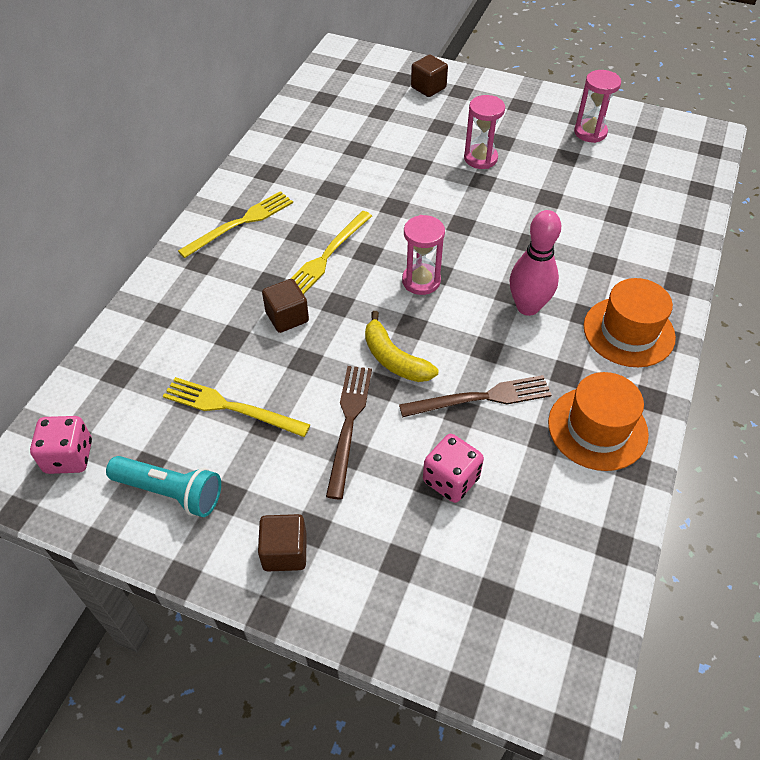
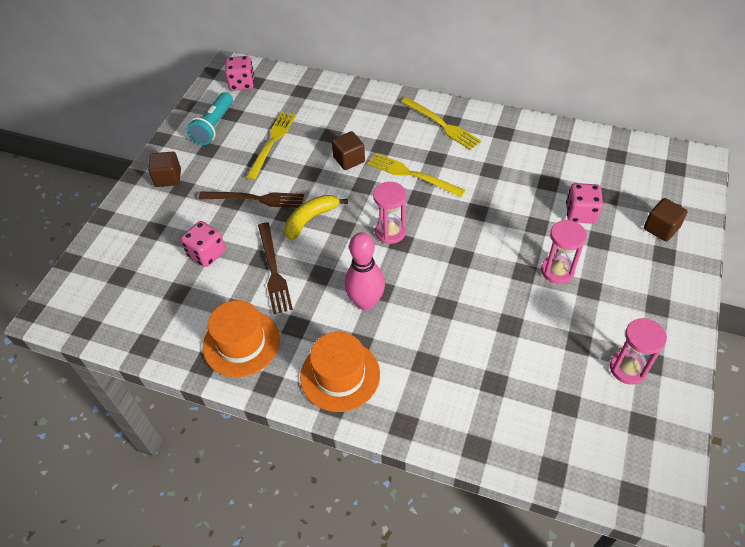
camera: 90 degrees right, 0 degrees up
none -> pink dice [566,183,603,224]

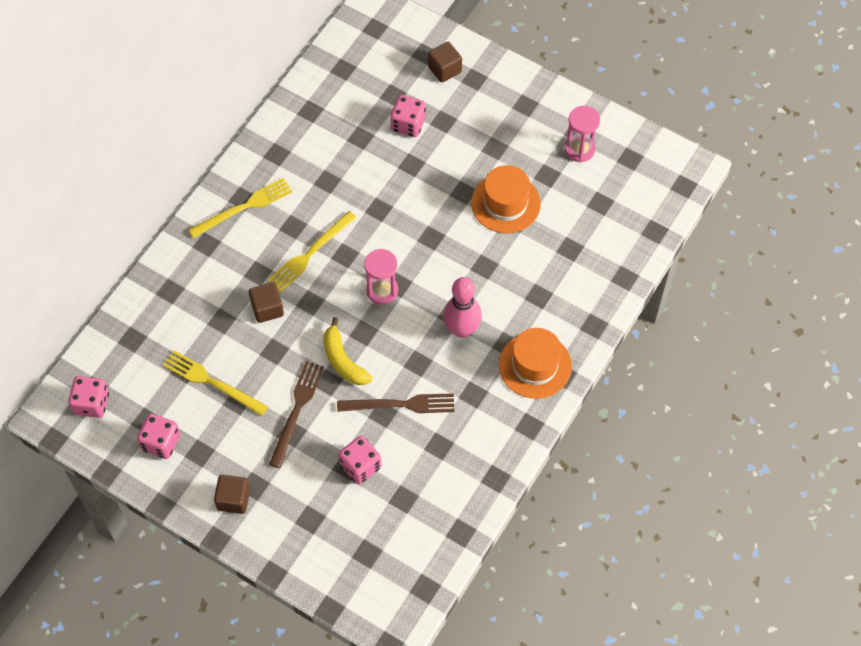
camera: 80 degrees left, 10 degrees up
turquoise flashlight [187,92,233,145] -> pink dice [137,414,180,459]
orange hat [203,300,280,377] -> orange hat moved to [471,165,541,233]
pink hourglass [541,220,587,284] -> none

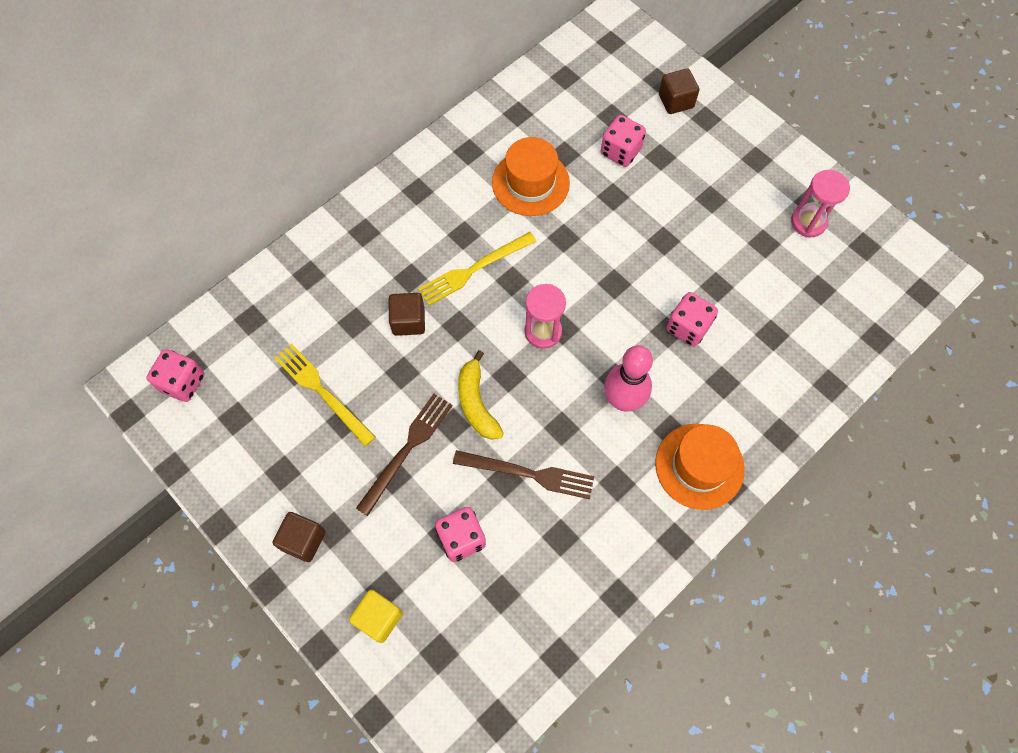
camera: 15 degrees right, 5 degrees up
pink dice [137,414,180,459] -> pink dice moved to [666,292,718,347]
yellow fork [189,178,292,238] -> none
orange hat [471,165,541,233] -> orange hat moved to [492,137,570,216]
none -> yellow cube [349,590,403,643]

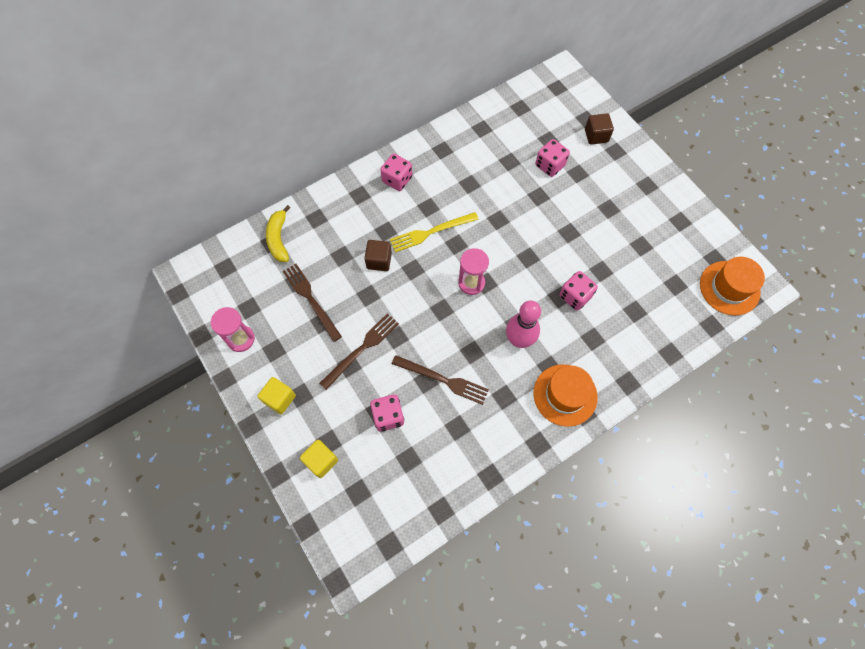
camera: 10 degrees right, 0 degrees up
pink dice [146,349,204,402] -> pink dice moved to [380,154,412,191]
brown cube [272,512,325,562] -> yellow cube [258,377,296,414]
yellow fork [274,344,376,446] -> brown fork [283,264,342,342]
yellow banana [458,350,504,440] -> yellow banana moved to [266,205,290,262]
orange hat [492,137,570,216] -> orange hat moved to [700,257,765,316]
pink hourglass [791,170,850,237] -> pink hourglass moved to [211,307,255,352]

